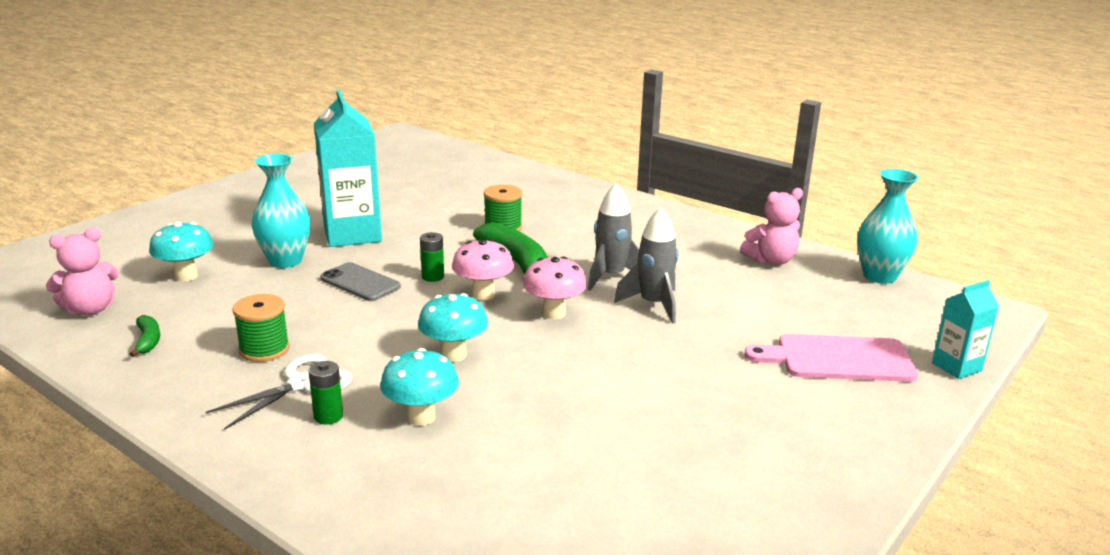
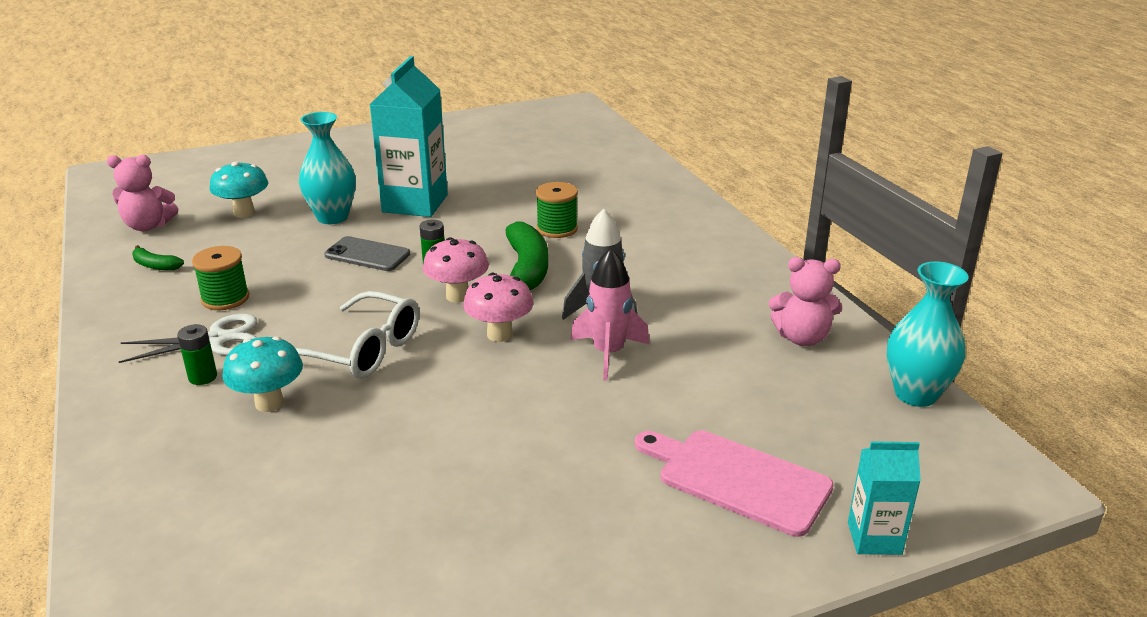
camera: 30 degrees right, 5 degrees up
green banana [130,315,160,357] -> green banana turned 105 degrees clockwise [132,245,184,271]
grey phone [320,262,401,301] -> grey phone turned 45 degrees counterclockwise [324,236,410,271]
turquoise mushroom [418,293,488,362] -> white glasses [295,291,419,379]
grey rocket [614,207,678,324] -> pink rocket [570,248,650,381]

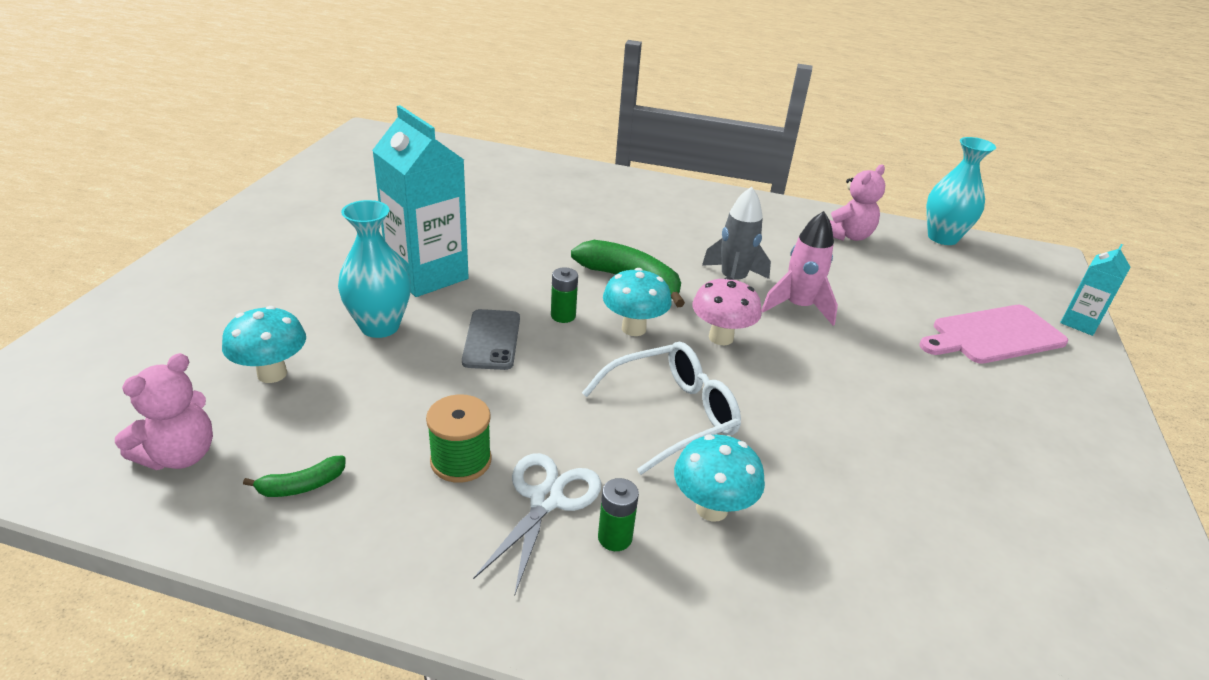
camera: 55 degrees left, 5 degrees up
grey phone [324,236,410,271] -> grey phone turned 60 degrees counterclockwise [462,309,520,370]
pink mushroom [423,238,489,303] -> turquoise mushroom [603,268,672,336]
green spool [536,182,578,238] -> none

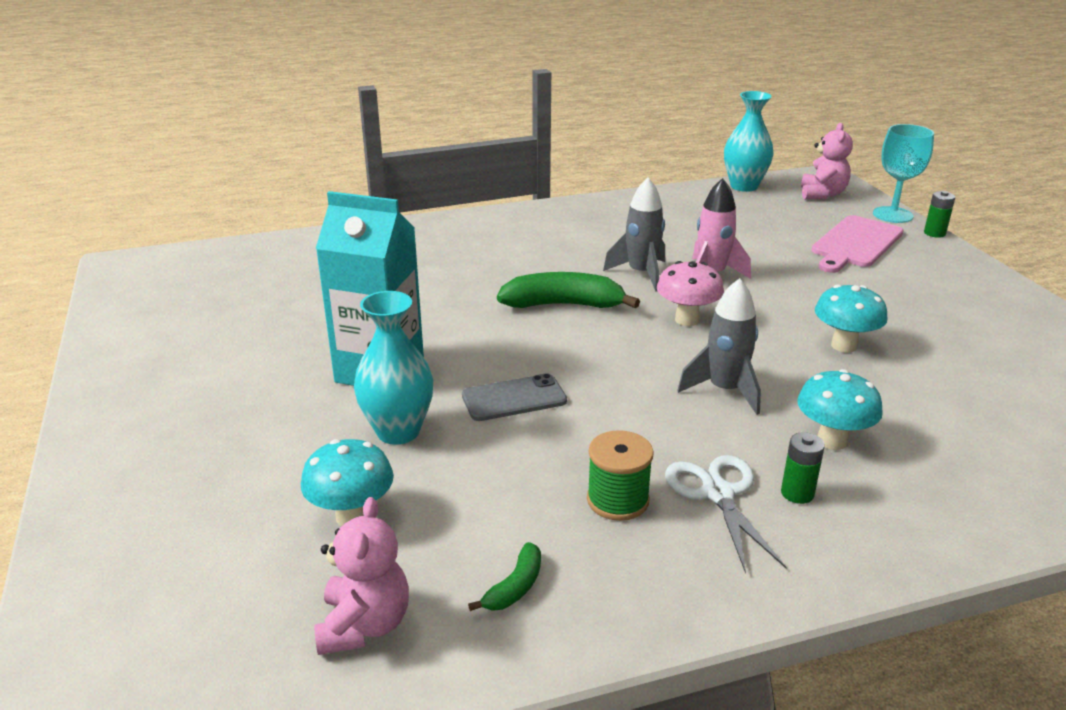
camera: 30 degrees left, 5 degrees down
grey phone [462,309,520,370] -> grey phone turned 75 degrees counterclockwise [462,373,567,421]
green battery [551,267,578,323] -> green battery moved to [924,191,955,238]
white glasses [582,342,741,475] -> grey rocket [677,278,761,415]
turquoise mushroom [603,268,672,336] -> turquoise mushroom moved to [815,284,888,353]
pink teddy bear [830,164,885,241] -> pink teddy bear moved to [801,123,853,199]
turquoise carton [1060,244,1130,336] -> turquoise goblet [873,124,934,223]

